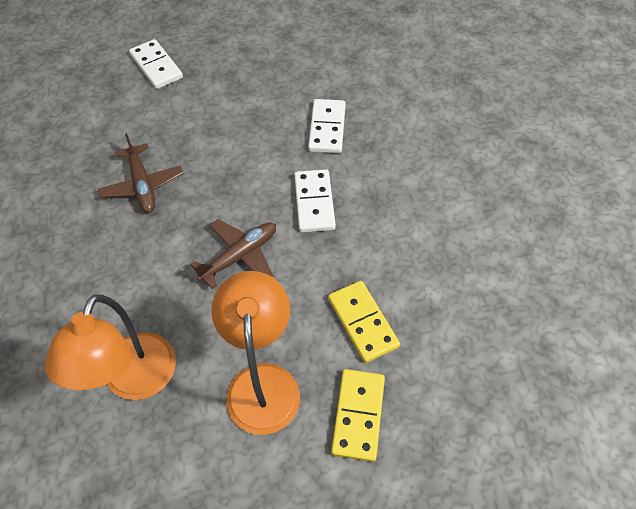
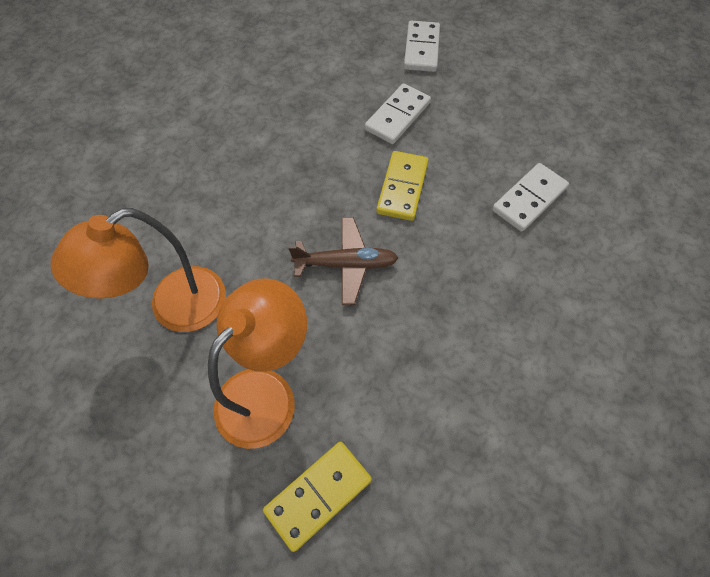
camera: 40 degrees right, 5 degrees up
brown plane [98,133,183,213] -> none
white domino [294,169,336,232] -> white domino moved to [365,83,431,144]
yellow domino [328,281,400,363] -> yellow domino moved to [376,151,429,221]

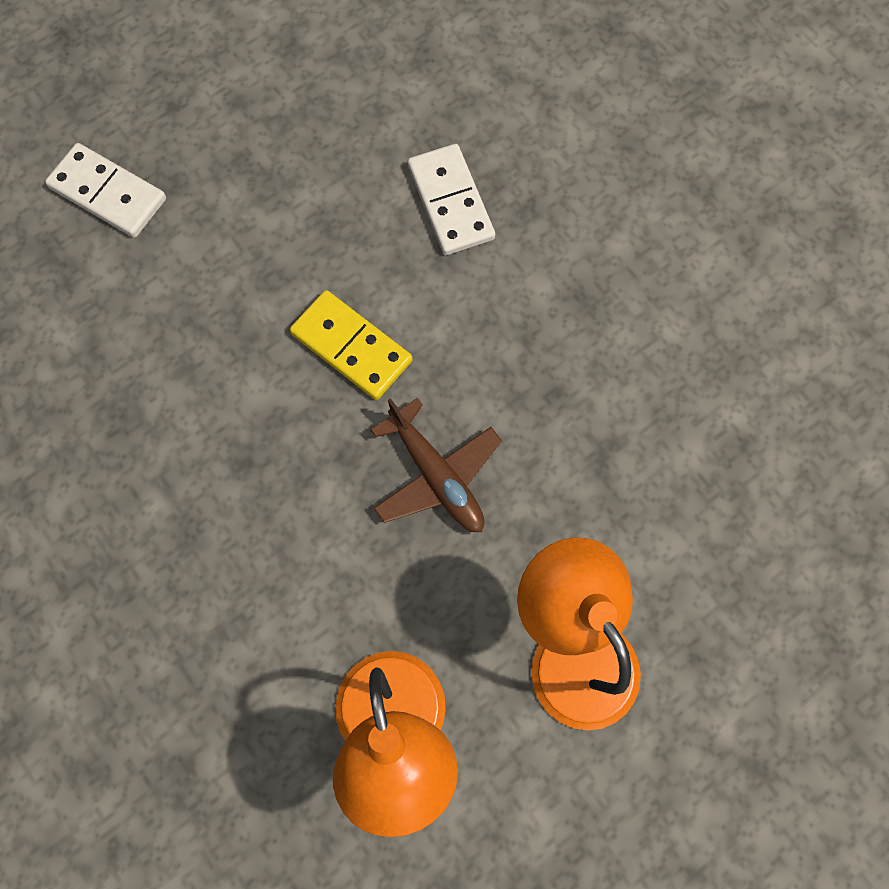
camera: 65 degrees left, 10 degrees up
yellow domino [263,442,372,552] -> none
brown plane [288,217,398,305] -> brown plane turned 120 degrees clockwise [370,398,502,532]
white domino [365,83,431,144] -> none

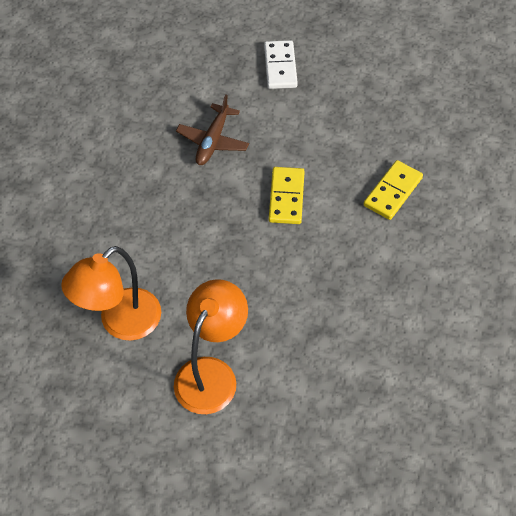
camera: 55 degrees right, 15 degrees down
brown plane [370,398,502,532] -> brown plane moved to [176,94,249,165]
white domino [408,144,495,255] -> yellow domino [364,160,423,220]

